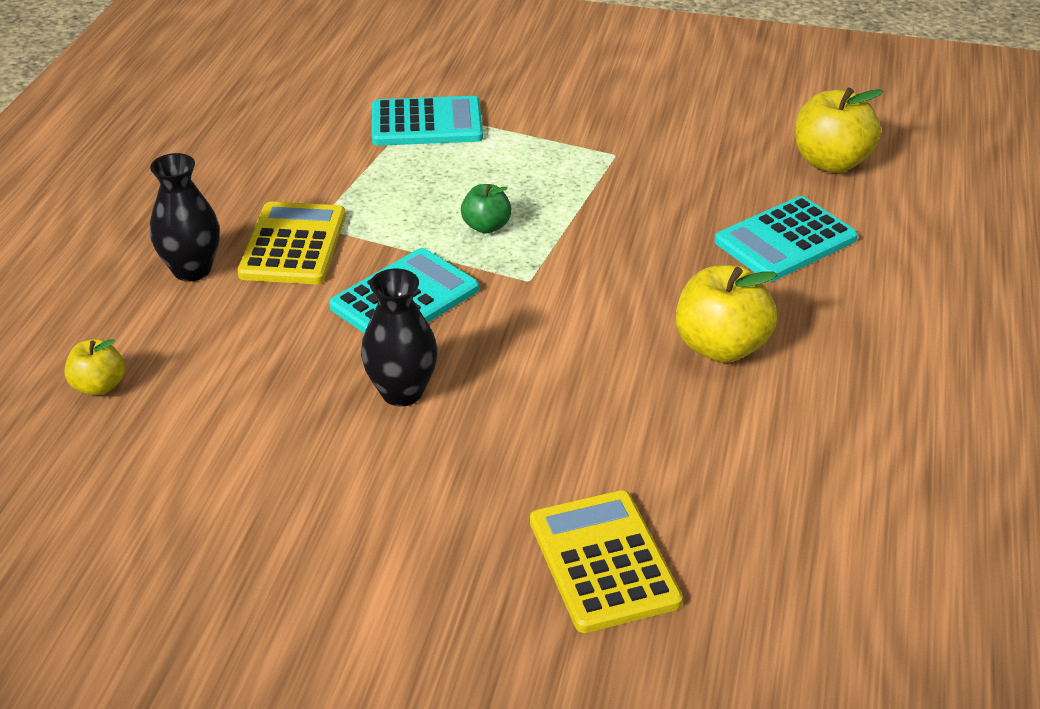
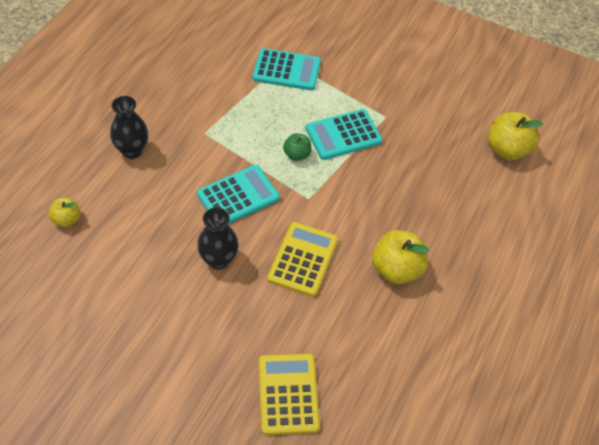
camera: 10 degrees right, 15 degrees up
yellow calculator [237,202,346,284] -> yellow calculator moved to [267,222,338,297]
turquoise calculator [714,196,858,281] -> turquoise calculator moved to [306,109,382,160]

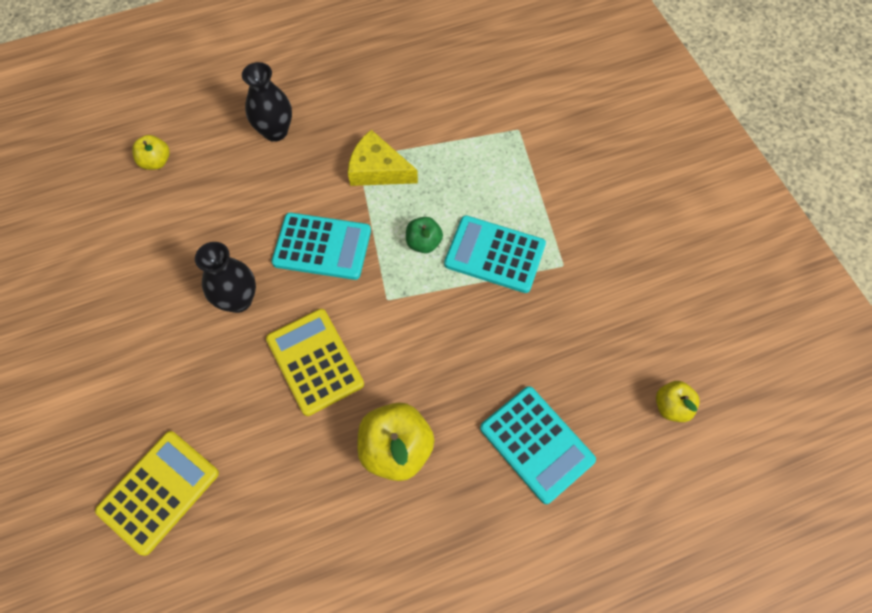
camera: 45 degrees right, 10 degrees up
turquoise calculator [253,48,321,90] -> turquoise calculator moved to [480,386,596,504]
yellow calculator [267,222,338,297] -> yellow calculator turned 90 degrees counterclockwise [266,309,364,416]
yellow apple [488,112,543,160] -> yellow apple [656,381,700,422], size x0.57
none -> yellow cheese [348,130,418,186]

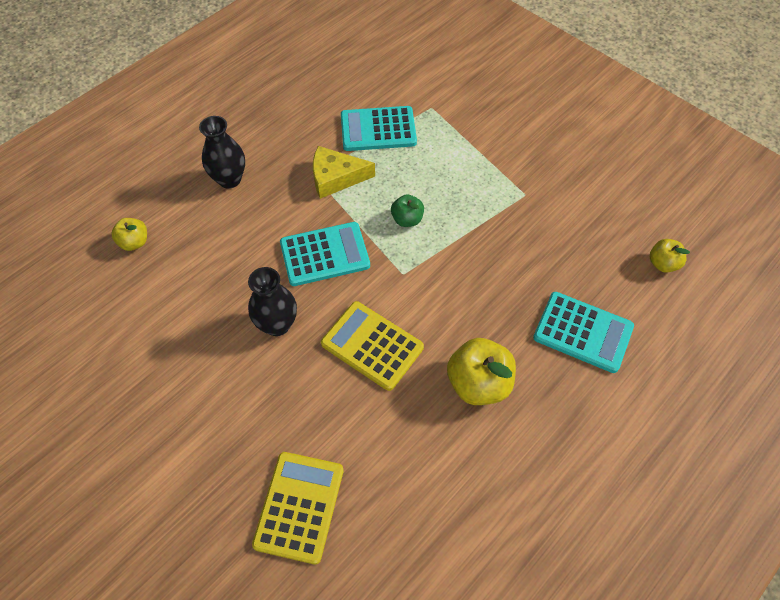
camera: 25 degrees left, 5 degrees down
turquoise calculator [444,216,546,293] -> turquoise calculator moved to [341,106,417,151]

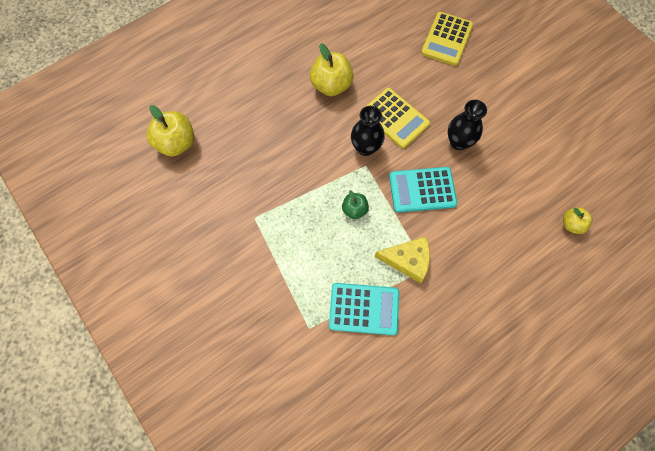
camera: 170 degrees left, 10 degrees up
black vase [199,116,245,189] -> black vase moved to [351,106,385,156]
turquoise calculator [533,292,634,373] -> none
yellow apple [650,239,690,273] -> yellow apple [147,105,194,156], size x1.77

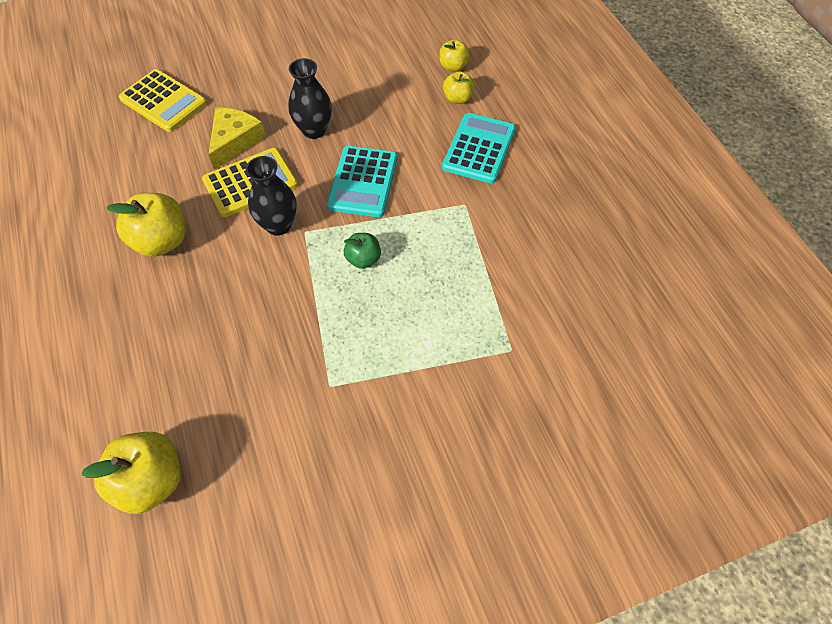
camera: 75 degrees left, 10 degrees down
turquoise calculator [329,283,399,335] -> turquoise calculator moved to [442,113,516,184]
yellow cheese [374,237,430,283] -> yellow cheese moved to [208,107,266,170]
none -> yellow apple [443,71,475,104]

